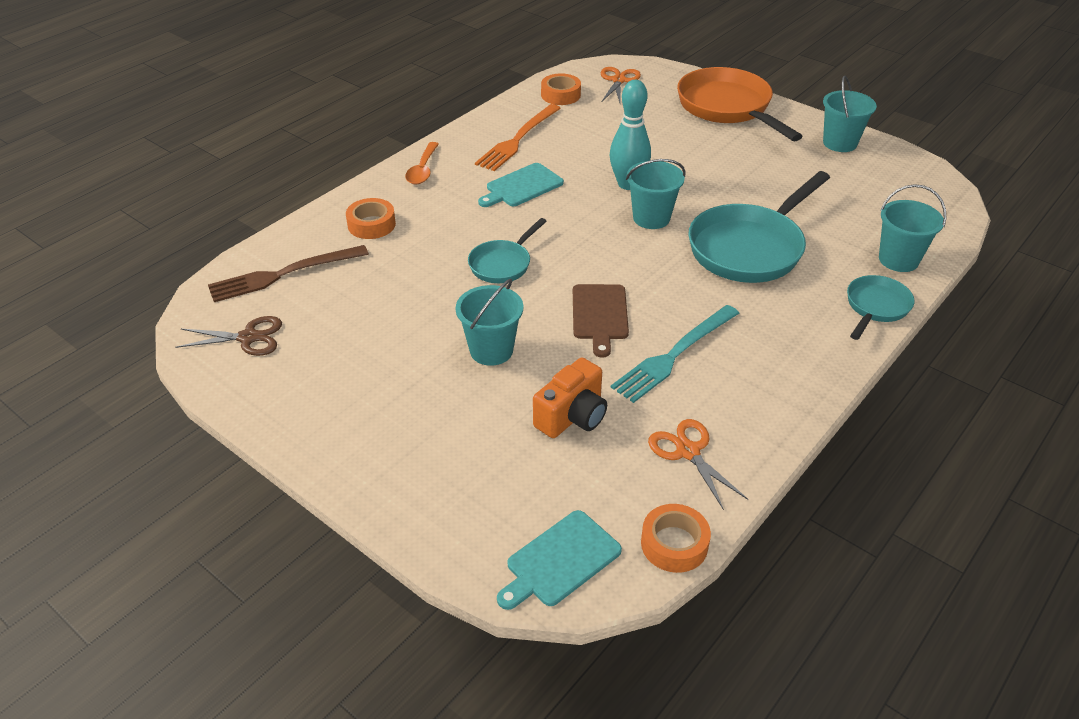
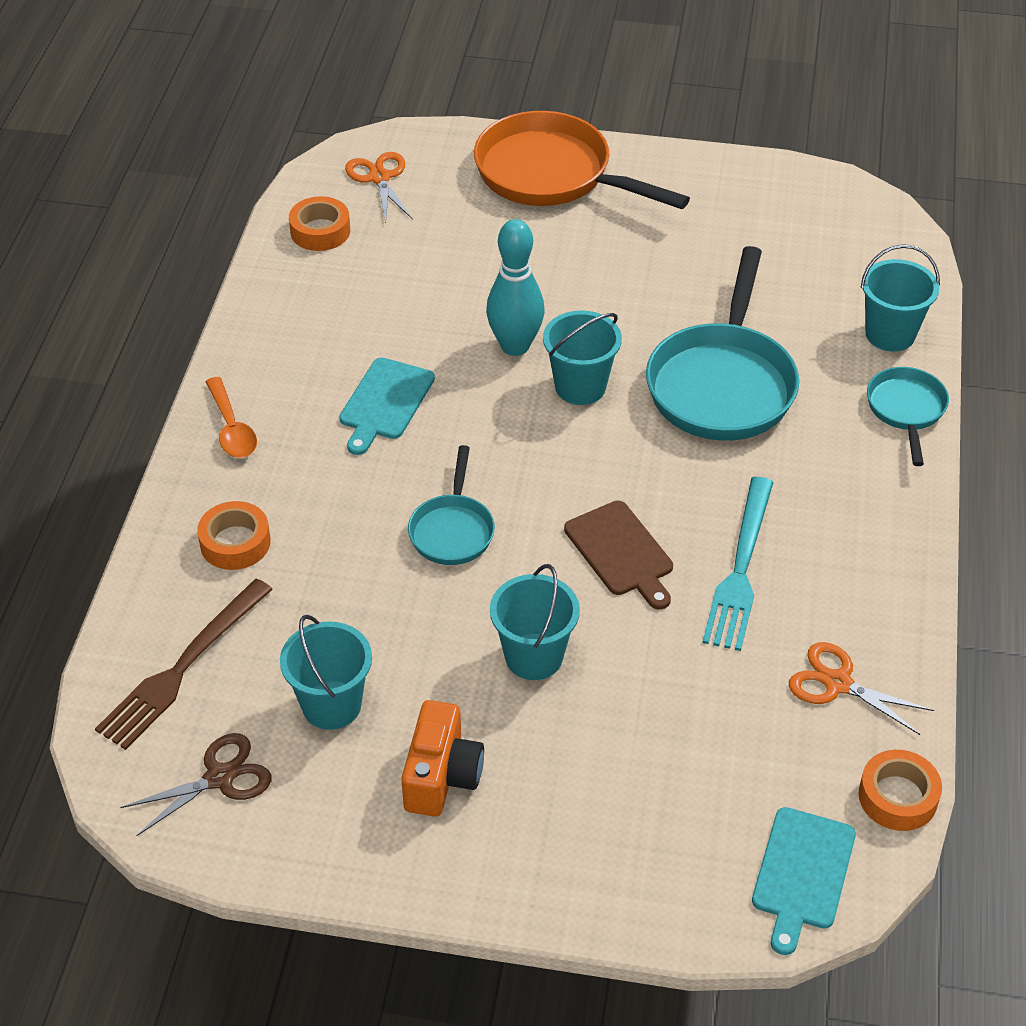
camera: 30 degrees left, 5 degrees up
orange fork [475,104,561,171] -> none
orange camera [533,357,607,438] -> orange camera moved to [401,700,484,817]
turquoise bucket [823,76,877,152] -> turquoise bucket moved to [280,615,372,730]

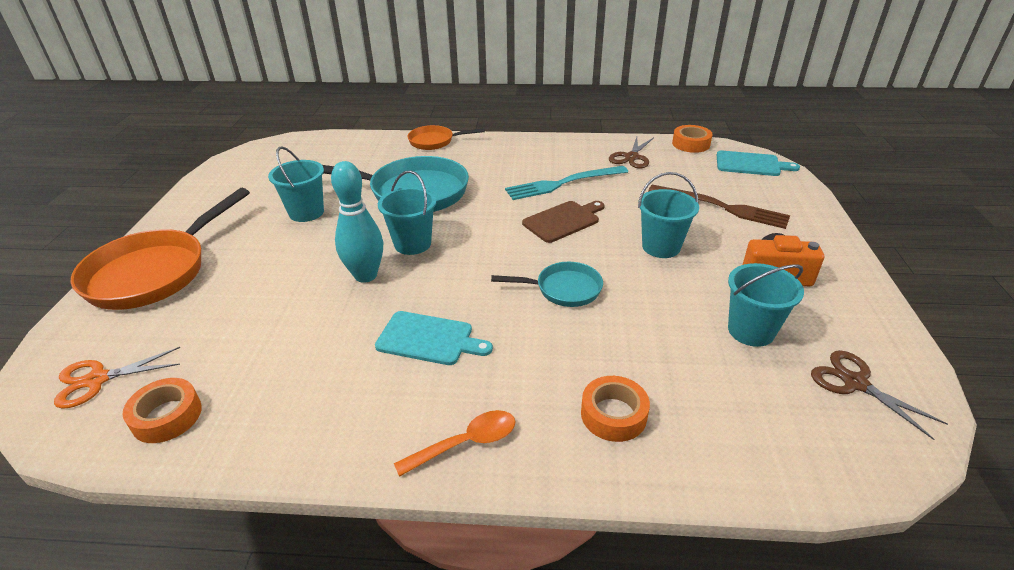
camera: 95 degrees left, 10 degrees down
brown fork [95,579,273,750] -> brown fork moved to [648,185,790,229]
turquoise fork [702,477,773,651] -> turquoise fork turned 150 degrees clockwise [505,166,628,200]
orange scissors [789,642,934,735] -> brown scissors [609,137,653,169]
turquoise bucket [861,244,940,352] -> turquoise bucket moved to [268,146,324,222]
turquoise pan [867,367,949,466] -> orange pan [408,125,485,150]

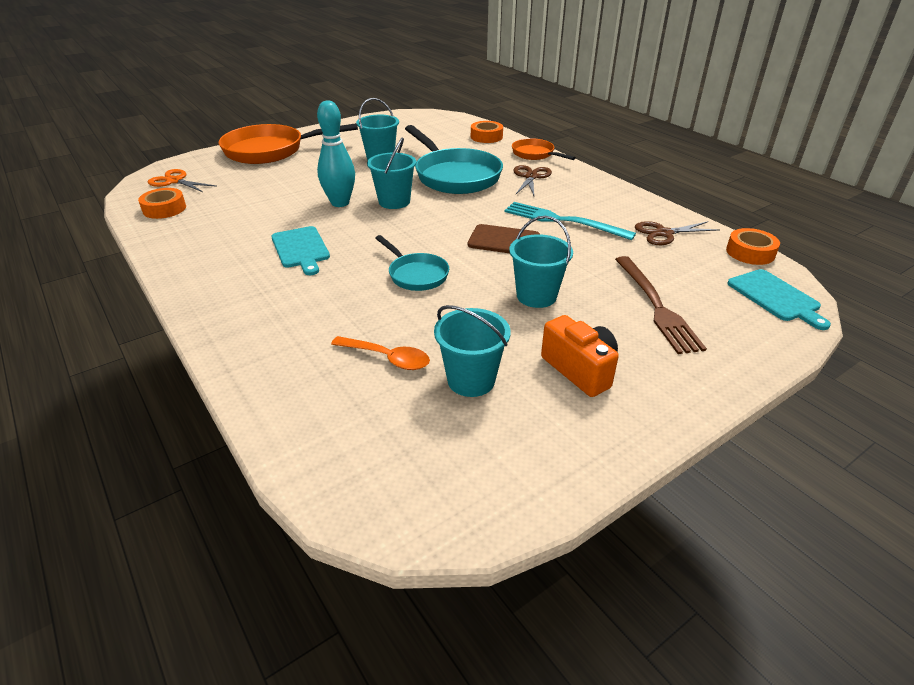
camera: 50 degrees right, 0 degrees up
orange spoon [394,410,516,477] -> orange spoon moved to [331,336,430,370]
orange tape [581,376,650,442] -> orange tape moved to [471,121,503,143]
brown scissors [811,350,948,440] -> brown scissors moved to [513,165,552,196]

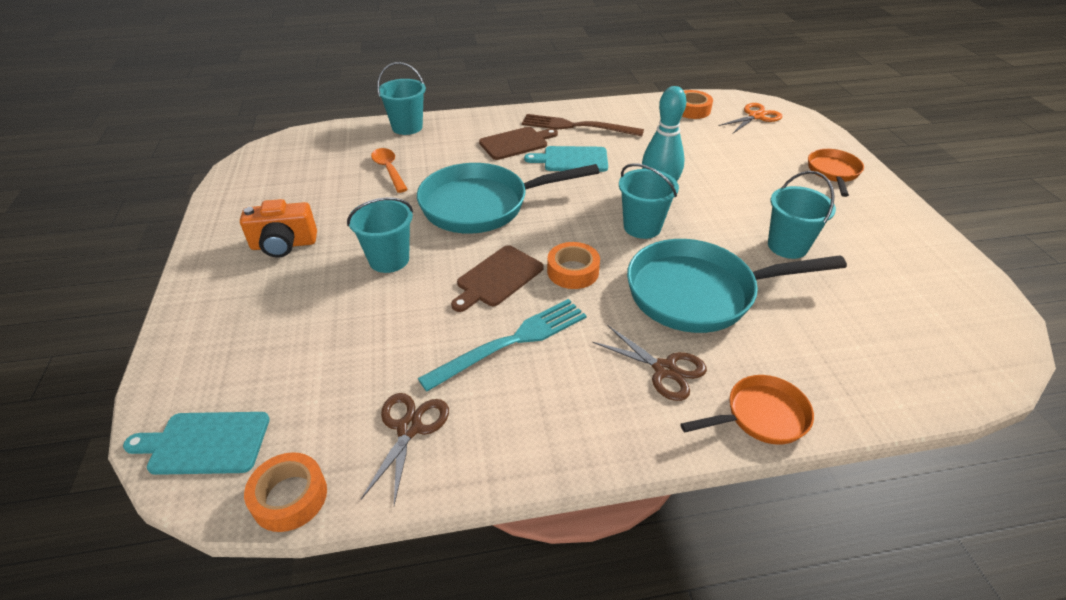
camera: 115 degrees right, 5 degrees up
orange pan [219,123,358,164] -> orange pan [808,149,864,197], size x0.53
orange spoon [331,336,430,370] -> orange spoon turned 105 degrees clockwise [371,148,408,193]
turquoise pan [375,235,449,291] -> turquoise pan [417,163,599,234], size x1.88
turquoise bucket [434,305,510,397] -> turquoise bucket moved to [377,62,426,135]
orange tape [471,121,503,143] -> orange tape moved to [547,242,600,289]
brown fork [615,256,707,354] -> brown fork moved to [522,114,644,136]
none -> brown cutting board [479,127,558,160]

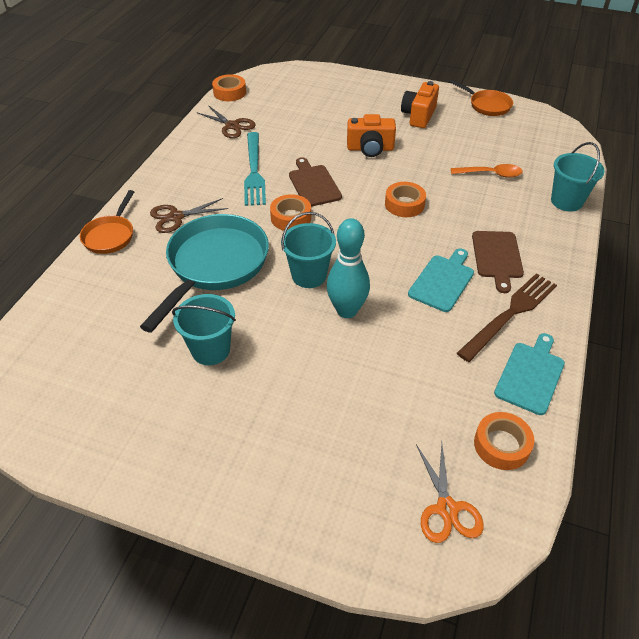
camera: 120 degrees right, 5 degrees up
turquoise cutting board [123,412,270,475] -> turquoise cutting board moved to [494,333,565,415]
turquoise bucket [347,197,413,273] -> orange camera [347,114,396,157]
turquoise pan [417,163,599,234] -> orange tape [385,182,426,217]
orange pan [808,149,864,197] -> orange pan moved to [449,79,513,116]

